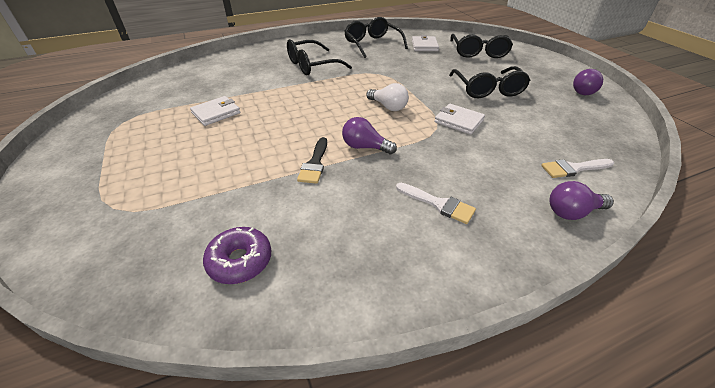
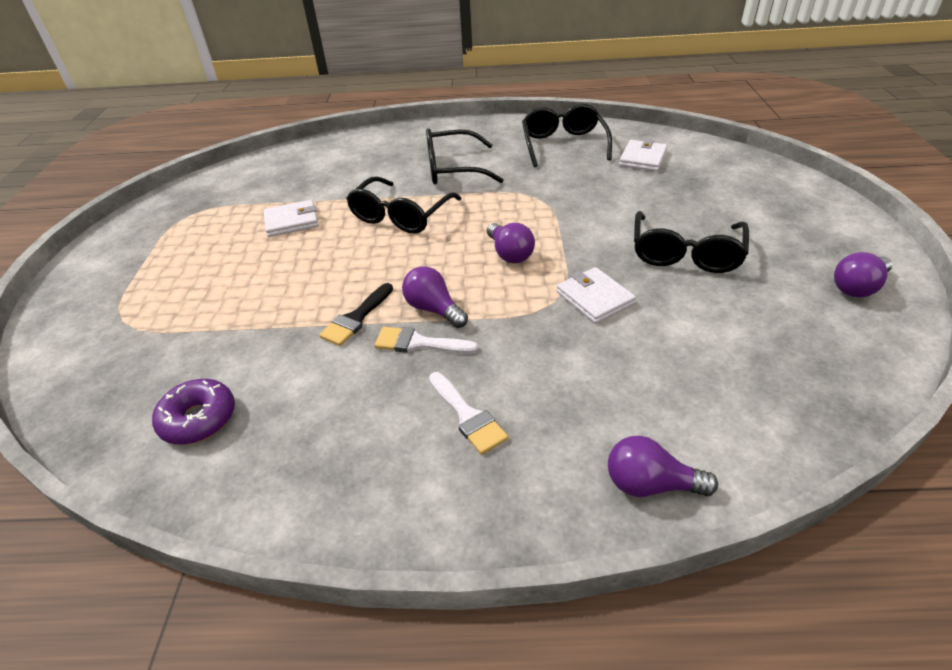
camera: 25 degrees right, 0 degrees up
white light bulb [366,83,409,111] -> purple light bulb [487,223,535,263]
black glasses [450,34,513,58] -> black glasses moved to [346,176,461,234]
white brush [541,159,614,178] -> white brush moved to [374,327,479,354]

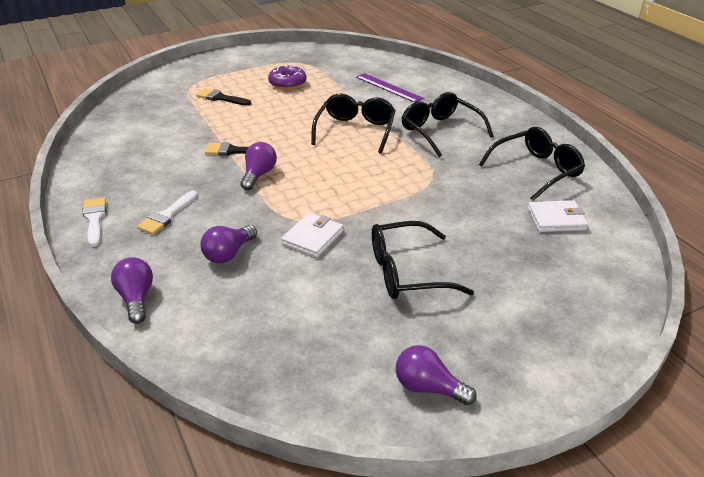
camera: 60 degrees right, 5 degrees down
purple donut [152,379,235,444] -> purple donut moved to [268,65,306,90]
white wallet [263,200,319,237] -> none
black glasses [346,176,461,234] -> black glasses turned 105 degrees clockwise [311,94,396,154]
white brush [374,327,479,354] -> white brush moved to [82,197,106,247]
purple light bulb [487,223,535,263] -> purple light bulb moved to [200,225,257,263]
none -> black brush [196,88,251,106]
none -> purple ruler [356,73,423,103]

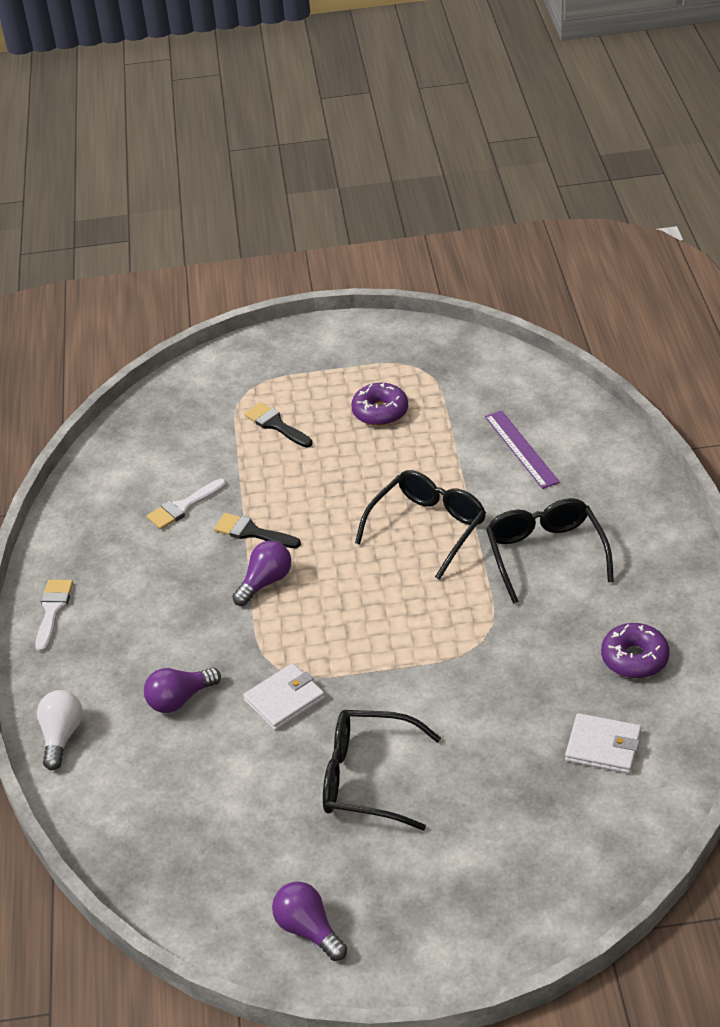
camera: 25 degrees right, 5 degrees up
purple light bulb [111,257,153,324] -> white light bulb [37,690,83,770]
white brush [137,190,198,235] -> white brush moved to [147,479,226,529]
black glasses [479,127,585,201] -> purple donut [601,623,670,679]

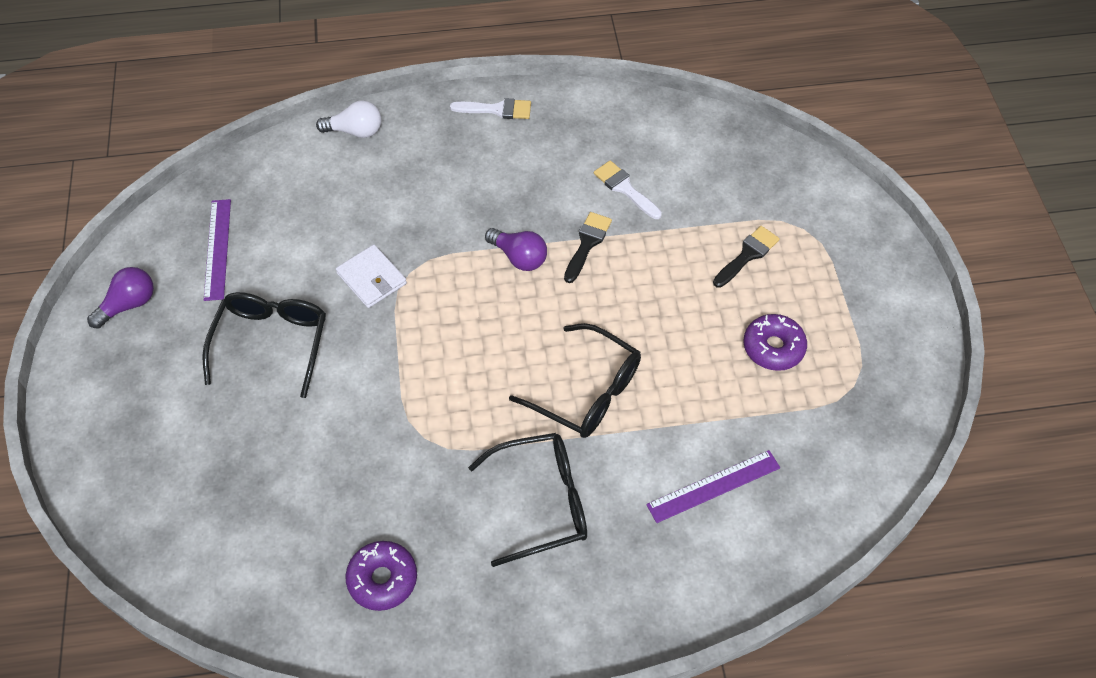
camera: 85 degrees right, 15 degrees up
purple light bulb [144,667,221,713] -> none
white wallet [565,713,641,774] -> none
none -> purple ruler [204,199,231,301]

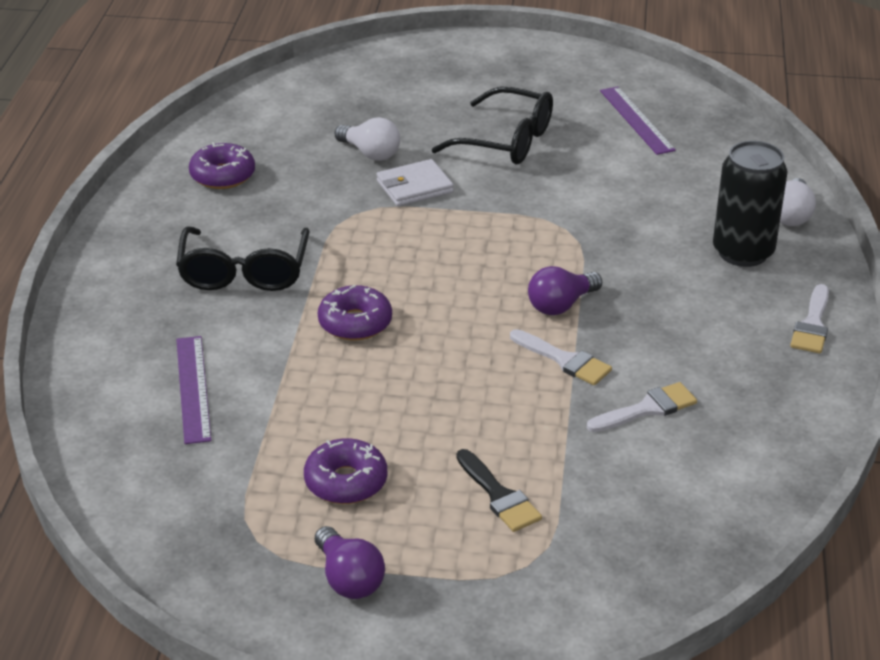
camera: 105 degrees right, 20 degrees down
purple light bulb [87,267,154,329] -> purple light bulb moved to [315,526,385,599]
purple ruler [204,199,231,301] -> purple ruler turned 60 degrees clockwise [600,87,676,155]
white wallet [336,244,407,308] -> white wallet moved to [377,159,454,206]
black glasses [509,323,641,438] -> purple donut [318,285,392,341]
black brush [564,212,612,283] -> white brush [510,329,612,385]
none -> white light bulb [335,117,400,161]
none -> black can [713,141,787,267]

